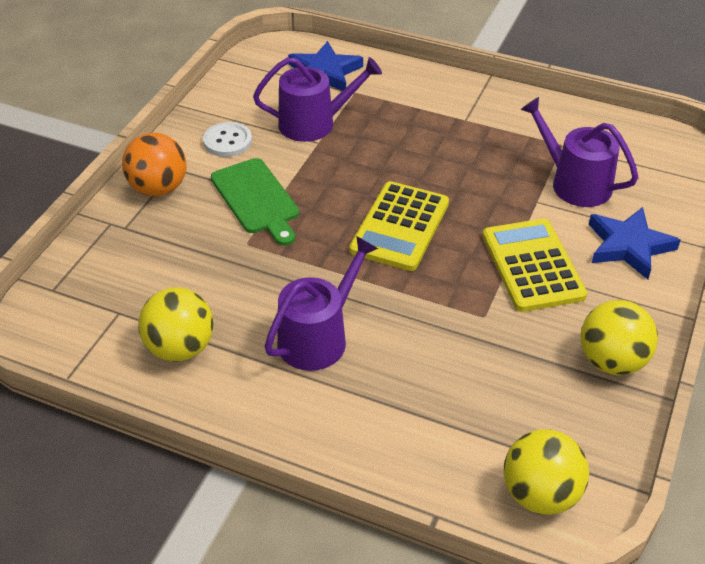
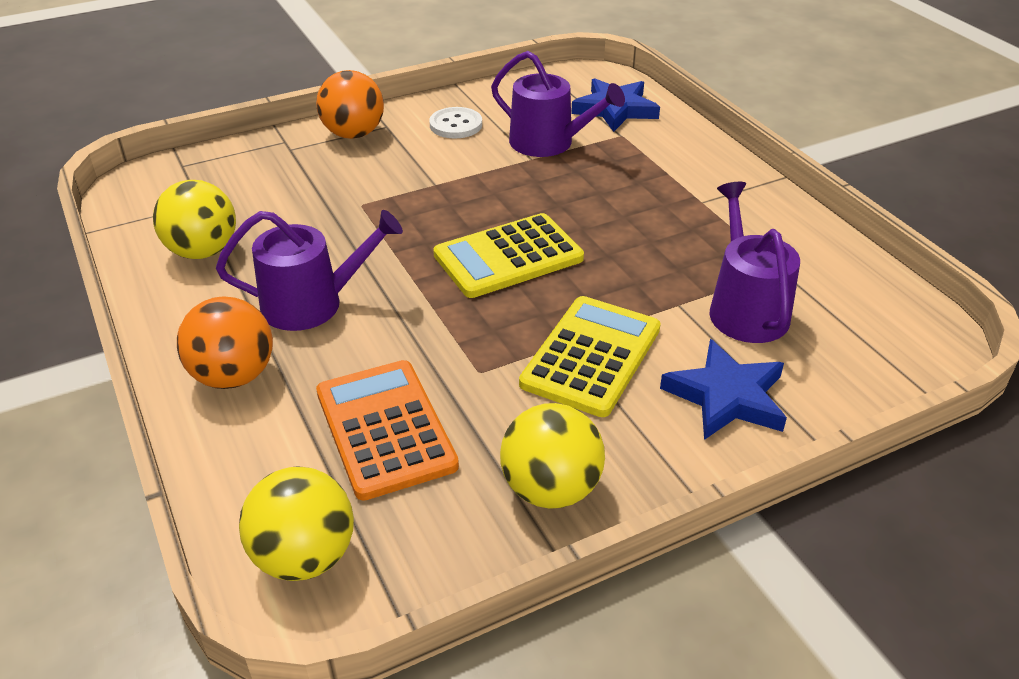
camera: 40 degrees right, 5 degrees down
green cutting board [211,158,299,246] -> none
none -> orange ball [177,296,273,389]
none -> orange calculator [316,360,459,501]

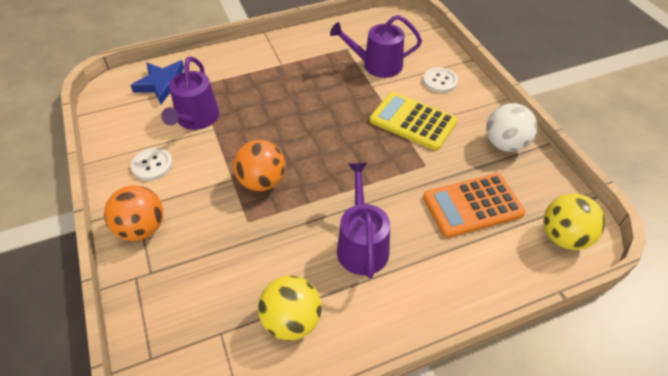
camera: 85 degrees left, 10 degrees up
orange ball [177,296,273,389] -> orange ball moved to [233,140,286,191]
yellow calculator [433,213,584,298] -> none
purple watering can [491,51,625,157] -> purple watering can turned 150 degrees clockwise [161,56,219,130]
yellow ball [500,403,605,509] -> white ball [486,103,537,152]
blue star [660,339,787,440] -> white button [423,67,458,93]

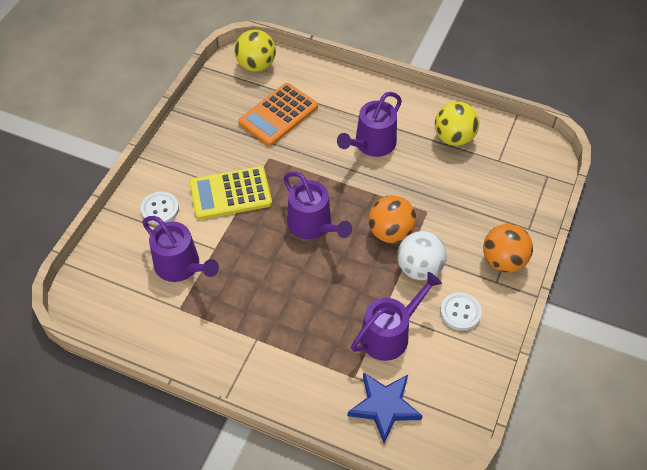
camera: 135 degrees left, 5 degrees up
yellow calculator [369,92,458,150] -> yellow calculator turned 90 degrees clockwise [189,166,272,220]
orange calculator [423,173,525,238] -> orange calculator turned 105 degrees clockwise [238,83,318,146]
white ball [486,103,537,152] -> white ball moved to [397,231,447,280]
none -> purple watering can [284,172,352,239]

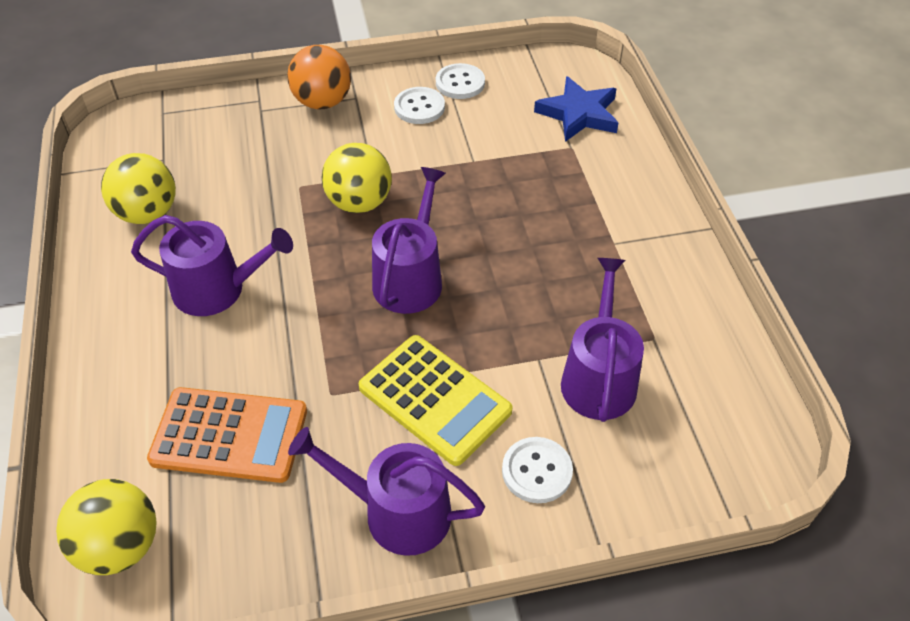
camera: 125 degrees left, 5 degrees down
purple watering can [351,272,442,361] -> purple watering can moved to [288,427,485,556]
orange ball [368,195,416,243] -> yellow ball [322,143,392,213]
white ball [397,231,447,280] -> none
none -> white button [436,63,485,99]

